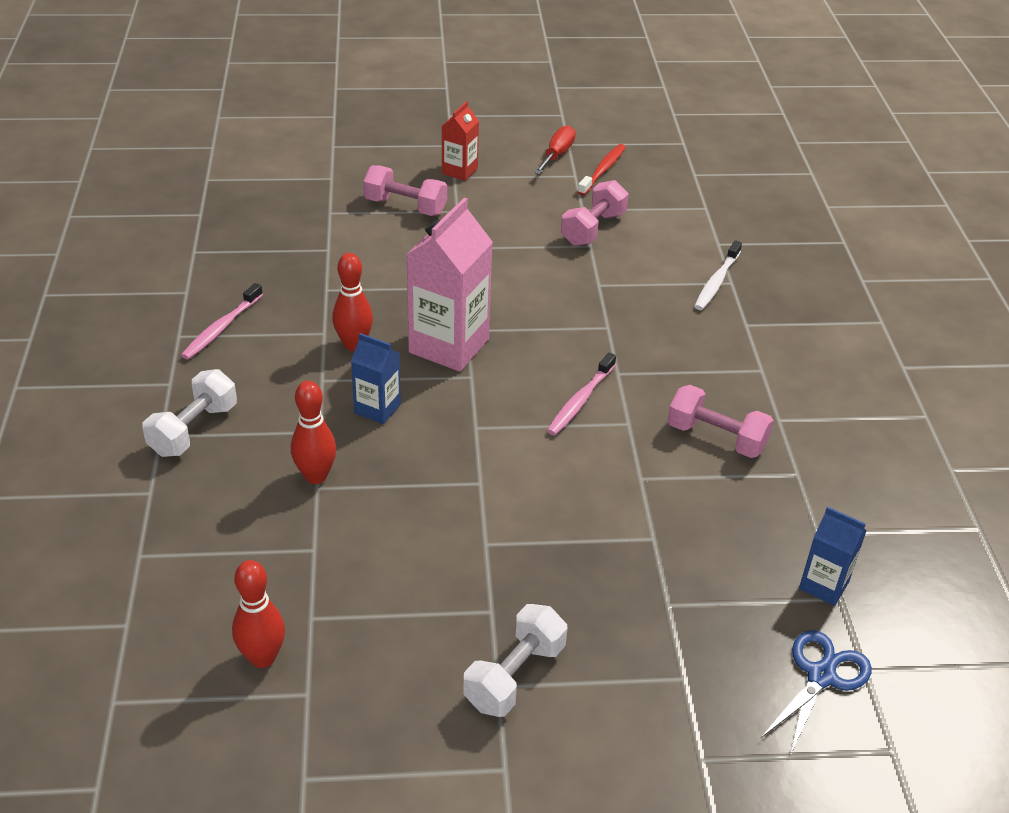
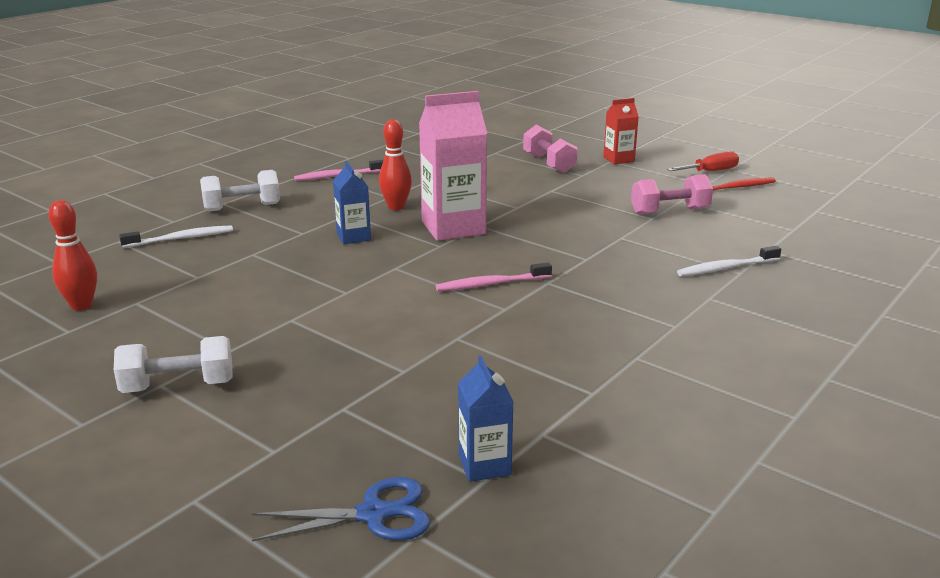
camera: 45 degrees right, 15 degrees down
red bowling pin [291,381,336,484] -> none
pink dumbbell [668,385,774,458] -> none
none -> white toothbrush [119,225,233,248]

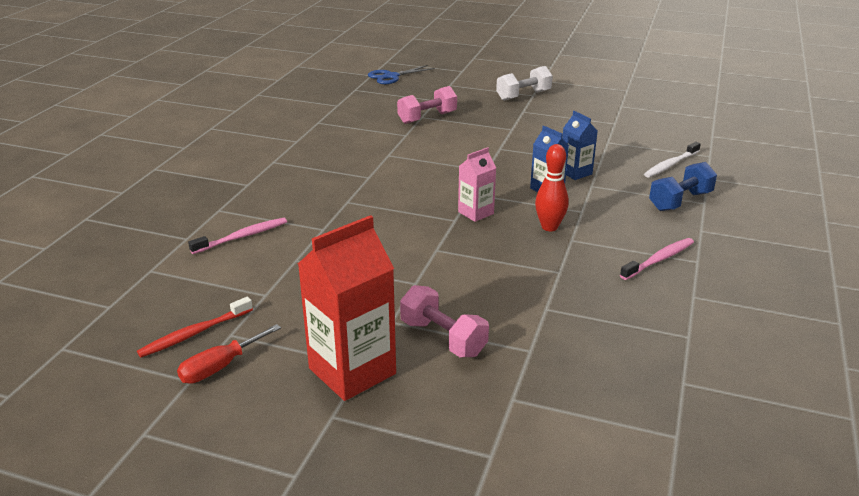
camera: 160 degrees right, 5 degrees up
red bowling pin [48,200,97,311] -> none
white dumbbell [200,170,280,212] -> blue dumbbell [649,162,717,211]
pink carton [419,91,487,241] -> pink carton [458,147,496,222], size x0.54
pink toothbrush [436,262,552,291] -> pink toothbrush moved to [188,218,287,254]
blue carton [458,355,514,482] -> blue carton moved to [562,111,598,180]
red carton [603,98,639,164] -> red carton [298,215,396,401], size x1.85
pink dumbbell [631,174,713,215] -> pink dumbbell moved to [397,86,457,124]
white toothbrush [677,246,781,276] -> none

